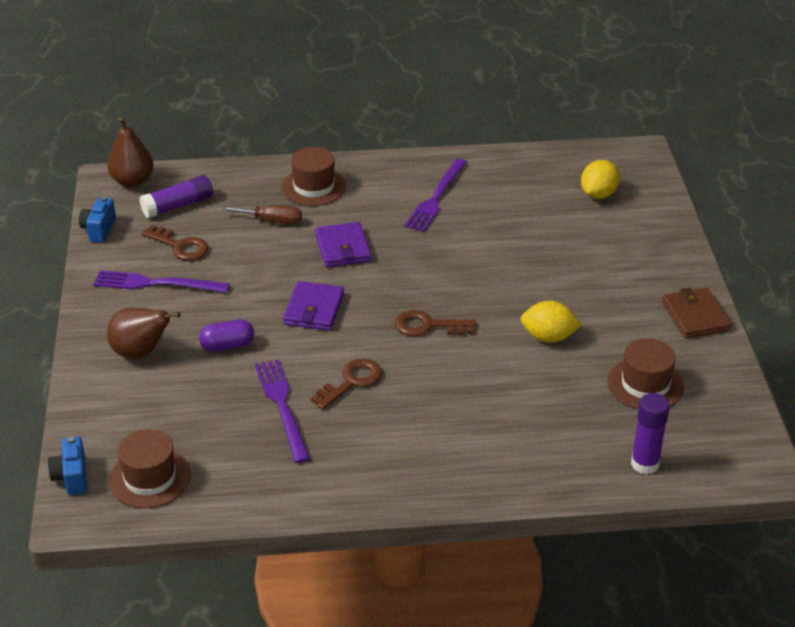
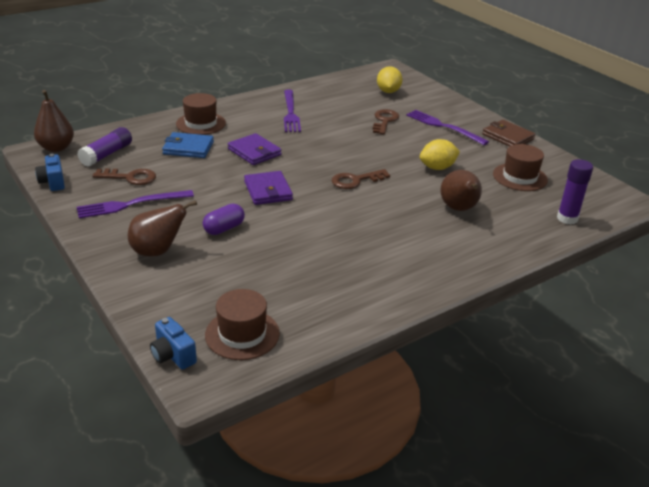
camera: 30 degrees left, 5 degrees down
brown screwdriver [221,206,302,224] -> blue wallet [162,132,214,158]
purple fork [255,360,310,463] -> purple fork moved to [406,110,489,145]
brown key [311,359,382,410] -> brown key moved to [373,109,399,135]
none -> brown pear [440,170,482,211]

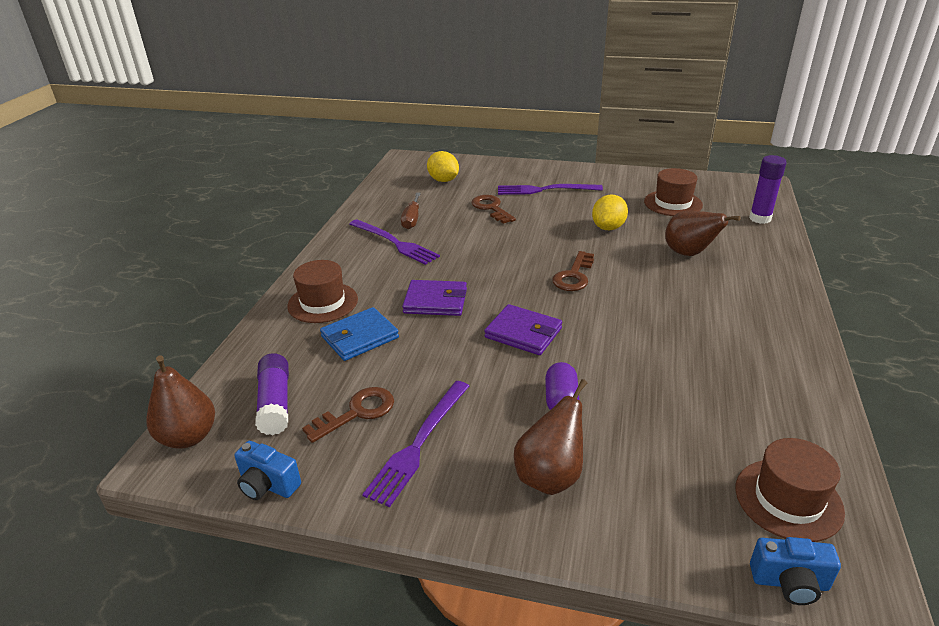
camera: 40 degrees left, 0 degrees up
brown wallet [482,120,536,147] -> none
none -> brown screwdriver [401,193,421,229]

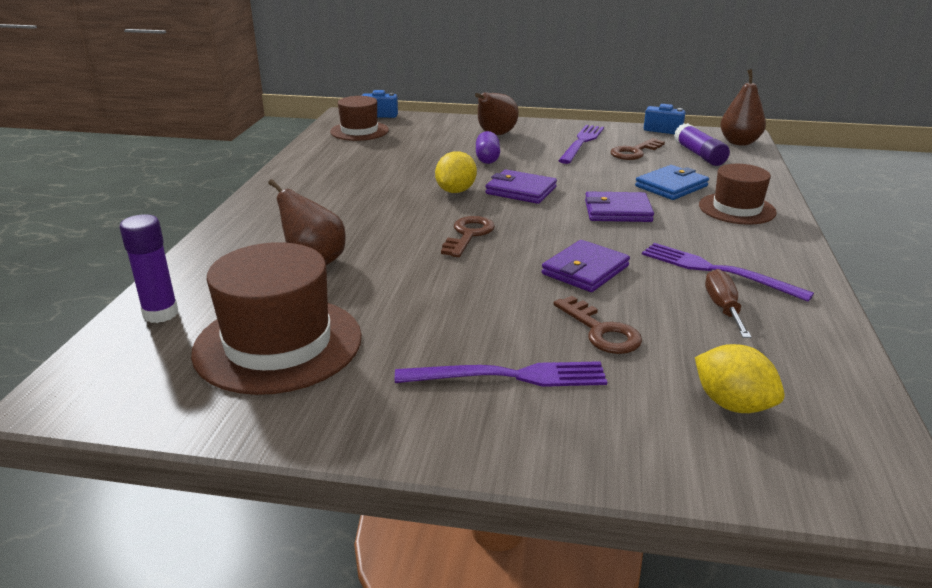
camera: 175 degrees right, 5 degrees down
yellow lemon [592,195,628,230] -> yellow lemon moved to [435,151,477,193]
brown hat [644,168,703,216] -> brown hat [191,242,362,395], size x1.62
none -> purple wallet [542,240,630,292]

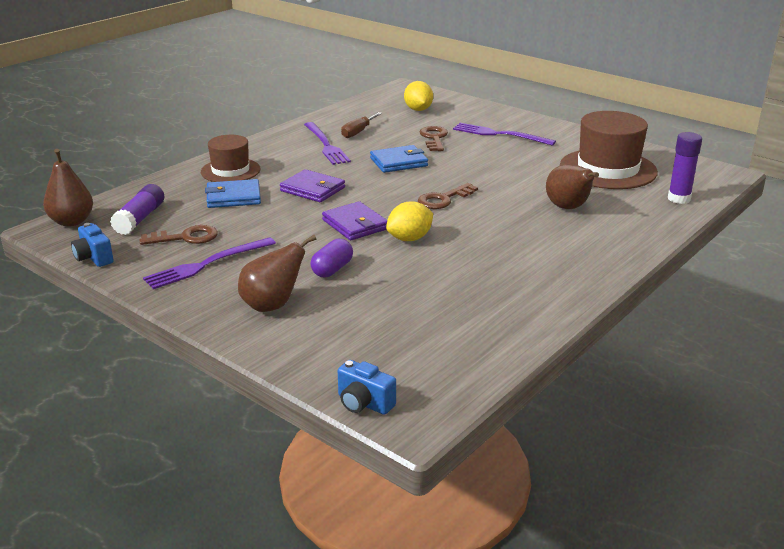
camera: 150 degrees left, 0 degrees up
brown hat [330,96,389,141] -> none
purple wallet [542,240,630,292] -> blue wallet [370,145,428,173]

